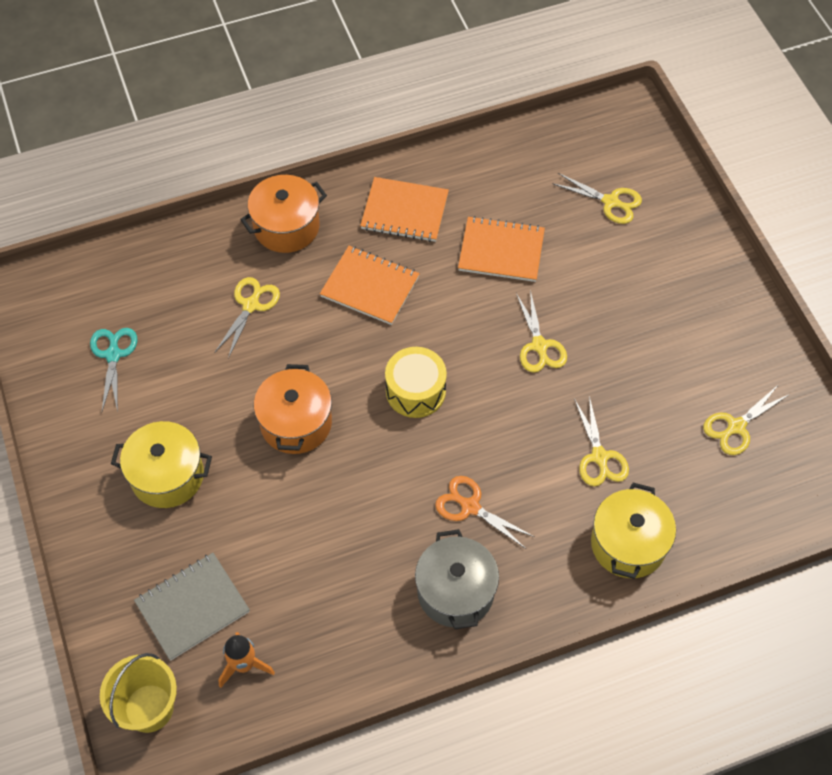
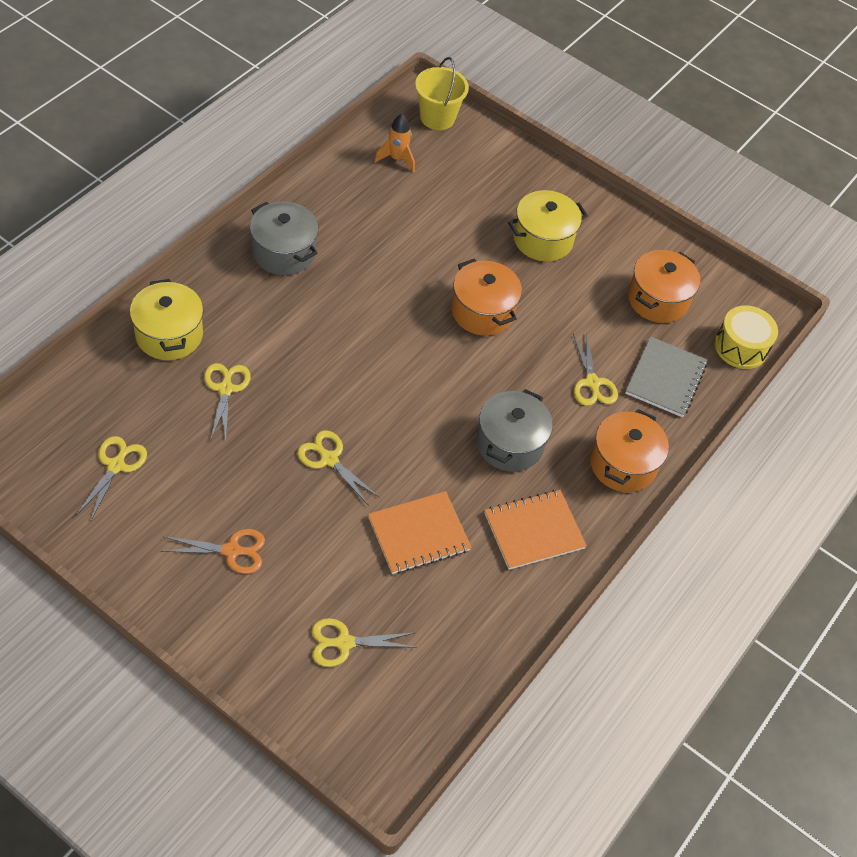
camera: 140 degrees right, 5 degrees down
turquoise scissors [90,328,138,412] -> orange pot [628,250,700,323]
grey notebook [134,553,250,661] -> grey notebook moved to [625,336,707,417]
orange notebook [320,246,420,325] -> grey pot [477,389,553,472]
yellow drum [385,347,447,418] -> yellow drum moved to [715,305,778,369]
orange scissors [435,476,534,549] -> orange scissors moved to [161,529,265,574]
yellow scissors [574,396,629,486] -> yellow scissors turned 45 degrees clockwise [204,363,251,441]

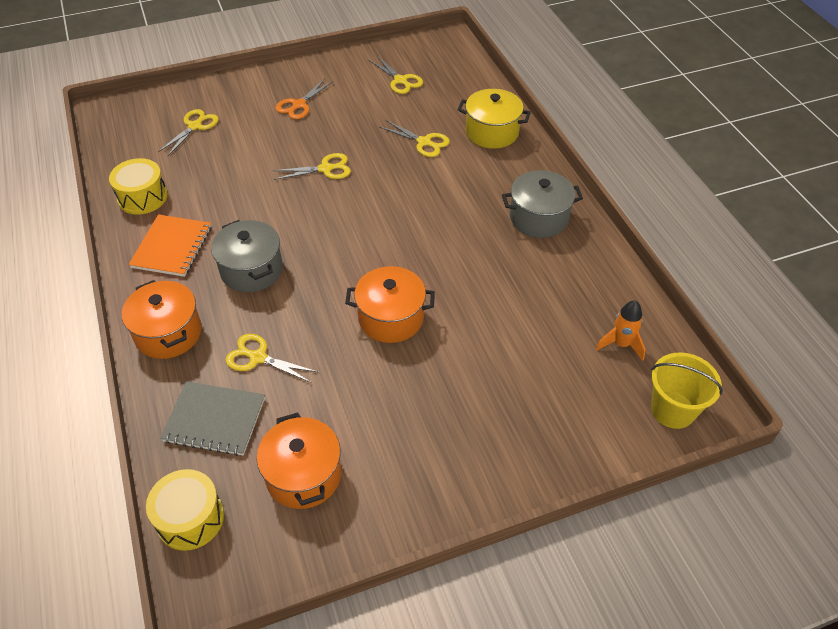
camera: 130 degrees right, 5 degrees down
orange notebook [368,491,472,574] -> none
yellow pot [508,190,588,262] -> none
grey notebook [625,336,707,417] -> grey notebook turned 45 degrees counterclockwise [160,381,265,456]
none -> yellow drum [109,158,168,215]

